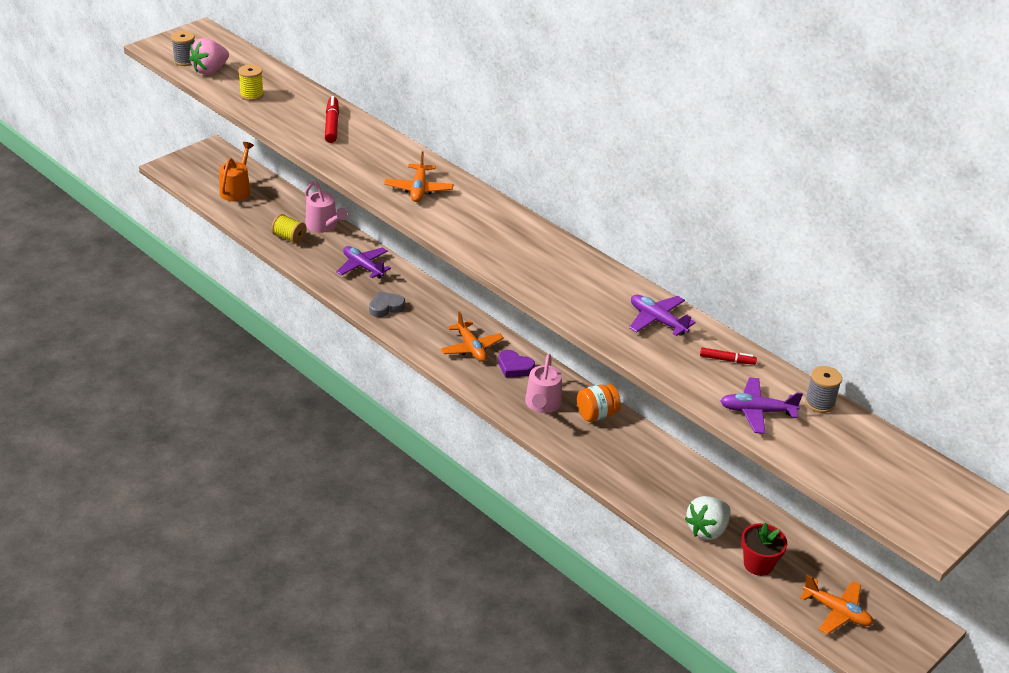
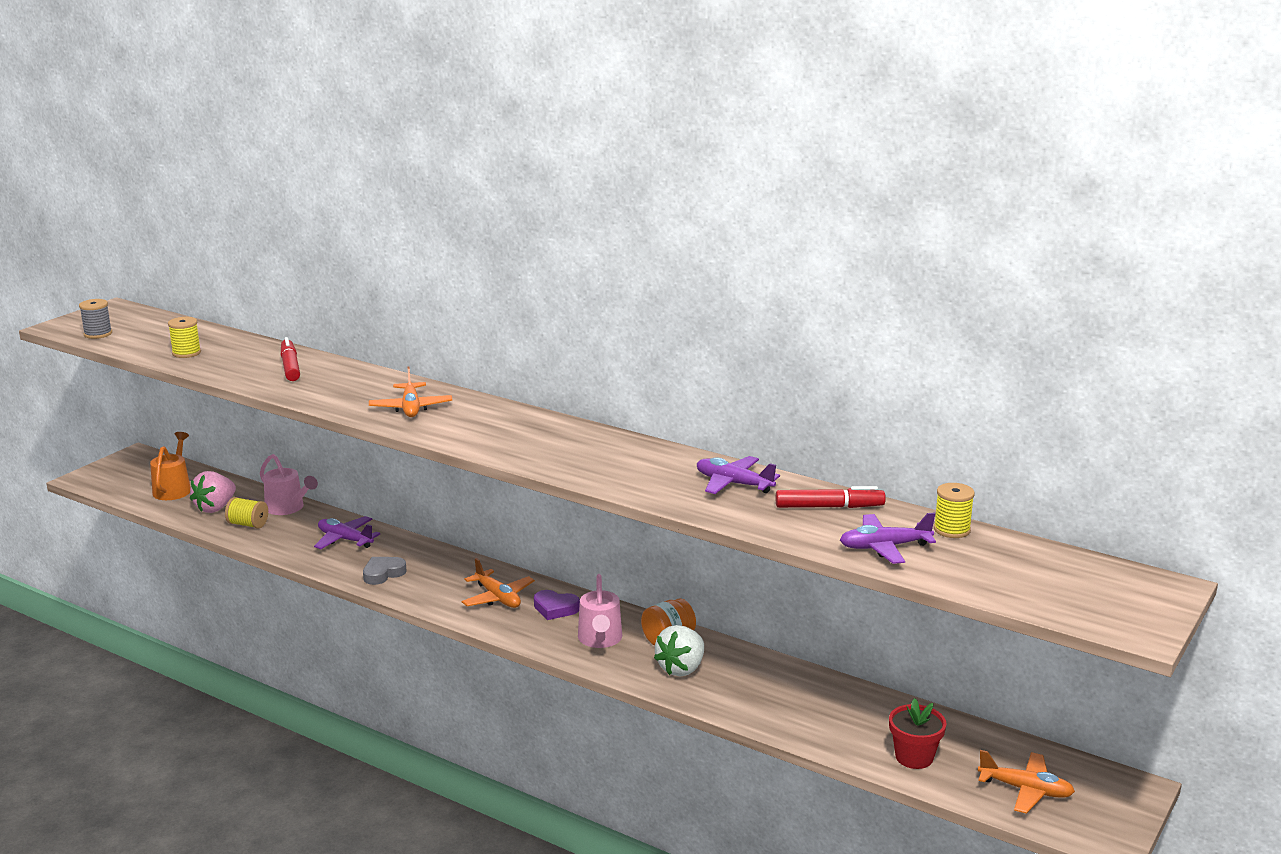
camera: 10 degrees left, 15 degrees down
pink strawberry [189,38,229,75] -> pink strawberry moved to [190,471,236,513]
white strawberry [685,496,731,540] -> white strawberry moved to [654,625,704,676]
red marker [700,348,757,365] -> red marker [776,486,886,508], size x1.61
grey spool [805,366,842,413] -> yellow spool [934,483,975,538]

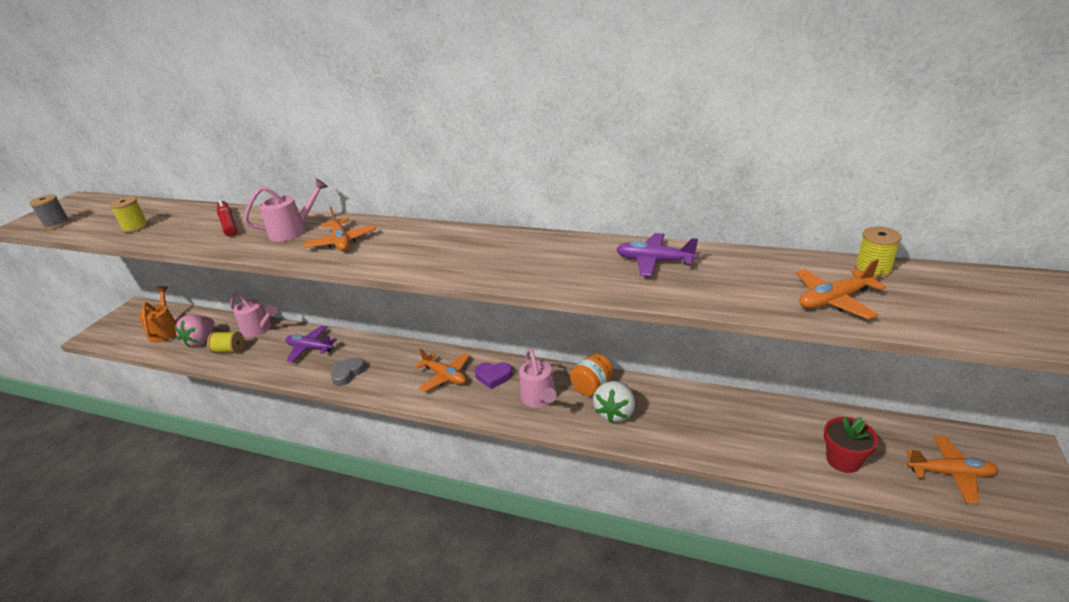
camera: 10 degrees left, 10 degrees up
red marker [776,486,886,508] -> none
purple plane [840,512,936,564] -> orange plane [796,260,886,320]
none -> pink watering can [244,178,328,242]

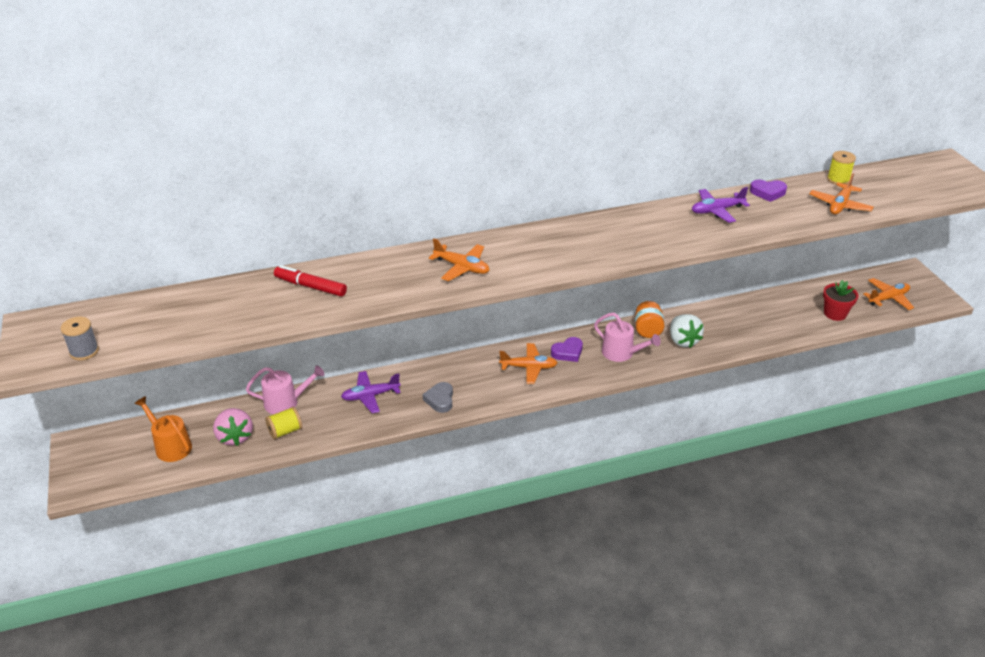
camera: 40 degrees left, 5 degrees up
yellow spool [109,196,149,233] -> none
pink watering can [244,178,328,242] -> none
none -> purple heart [750,180,787,202]

